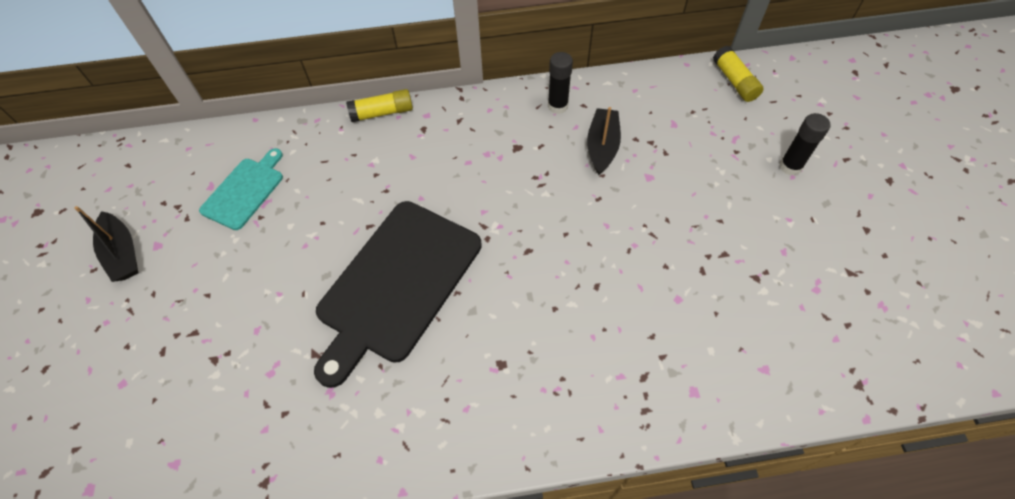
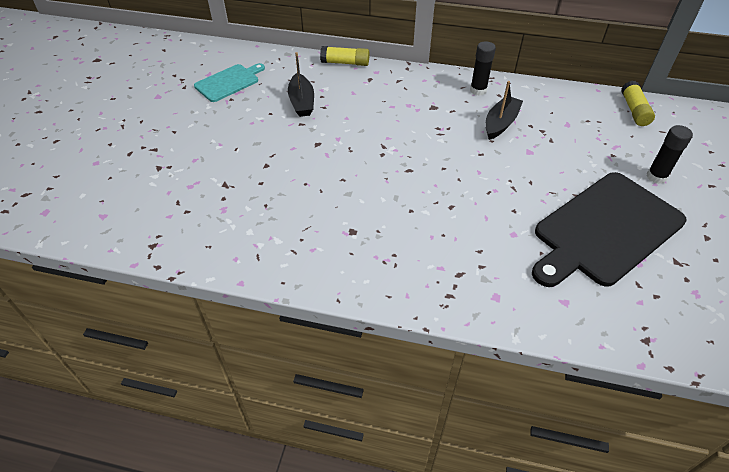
camera: 20 degrees right, 10 degrees down
black boat [74,206,138,282] -> black boat moved to [288,52,314,117]
black cutting board [314,201,482,388] -> black cutting board moved to [532,172,687,287]

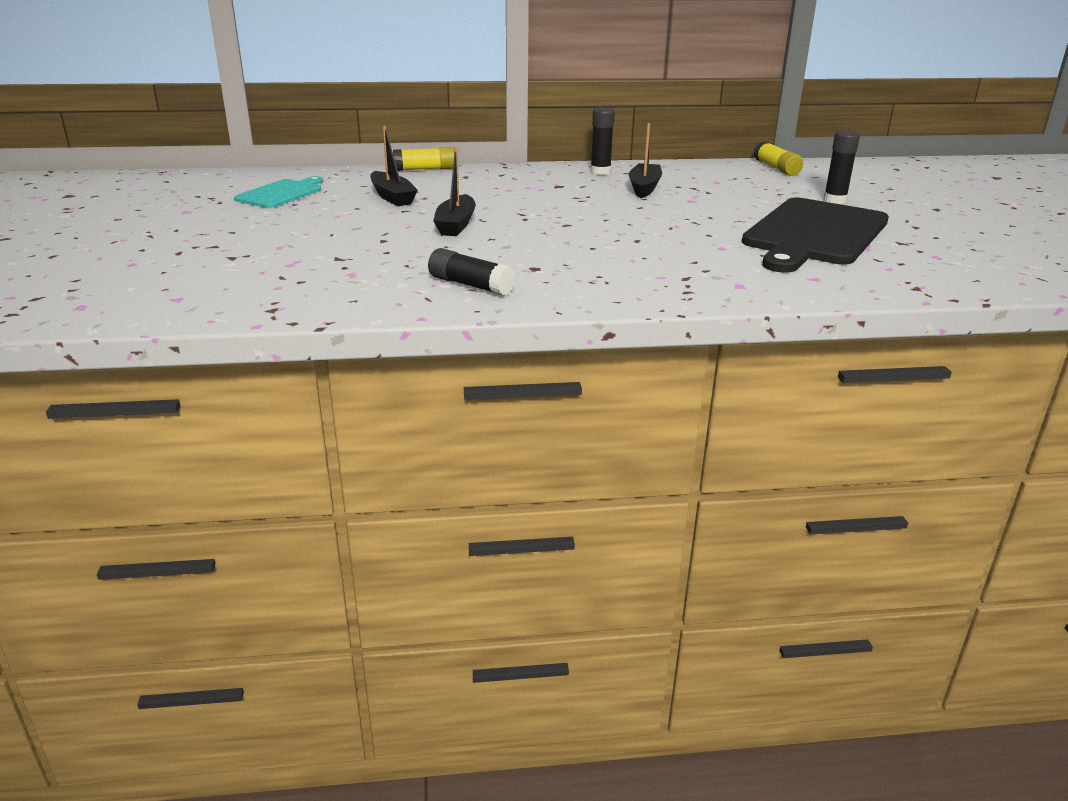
camera: 20 degrees left, 20 degrees down
none -> black glue stick [428,248,515,296]
none -> black boat [433,148,476,236]

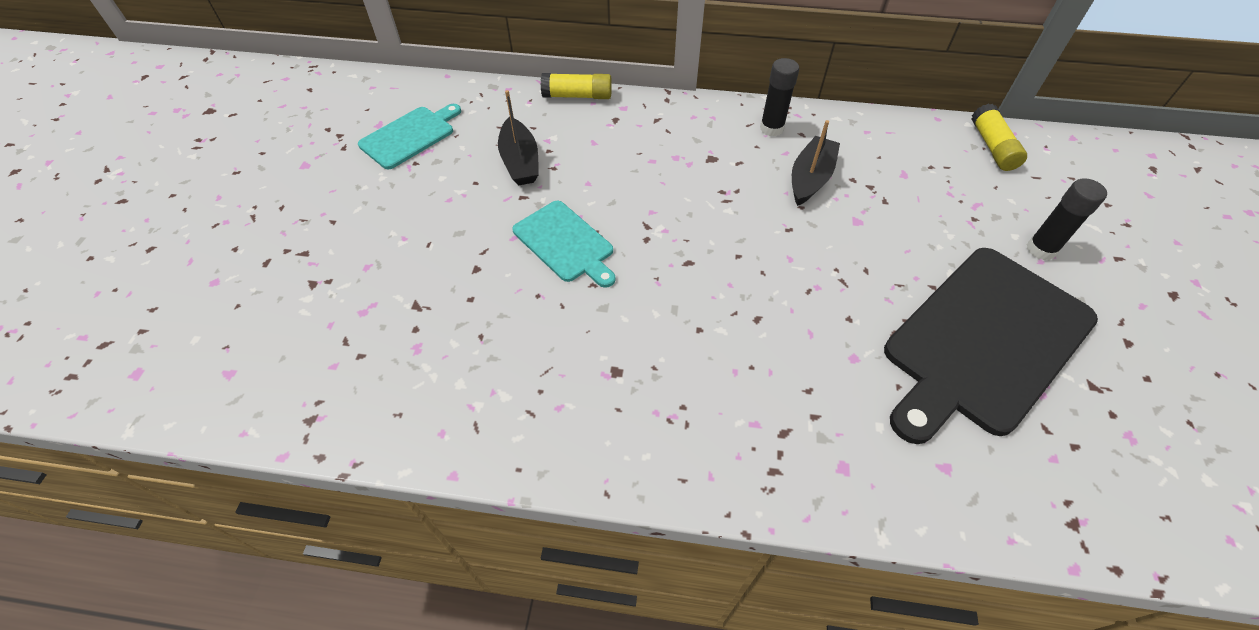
camera: 15 degrees right, 25 degrees up
black glue stick [428,248,515,296] -> none
black boat [433,148,476,236] -> turquoise cutting board [512,201,616,288]

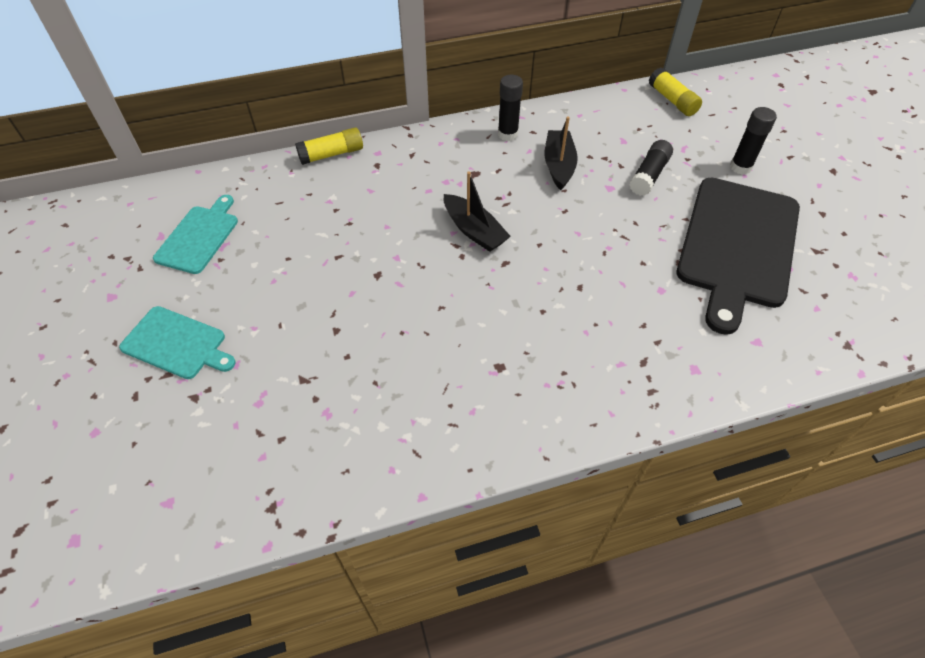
camera: 25 degrees left, 0 degrees up
black boat [498,90,539,185] -> black boat moved to [444,171,511,252]
turquoise cutting board [512,201,616,288] -> turquoise cutting board moved to [119,306,236,379]
none -> black glue stick [629,140,673,196]

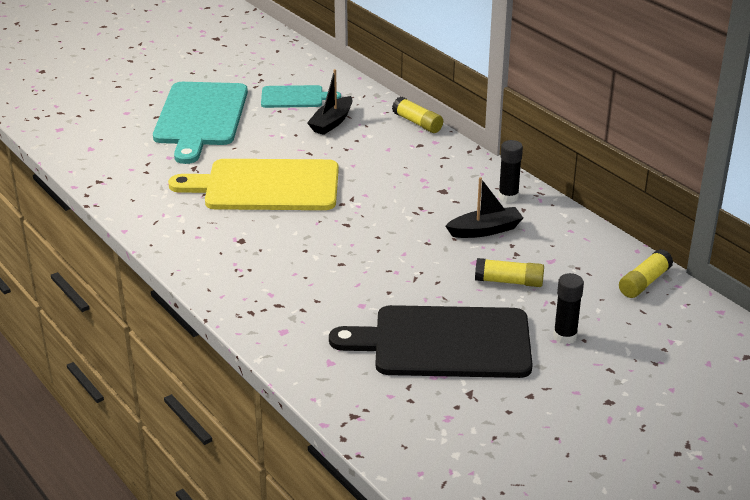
camera: 70 degrees right, 20 degrees down
turquoise cutting board [119,306,236,379] -> turquoise cutting board [153,82,248,164], size x1.90
black boat [444,171,511,252] -> black boat moved to [307,69,353,135]
black glue stick [629,140,673,196] -> yellow glue stick [475,258,544,287]
none -> yellow cutting board [168,159,339,210]

